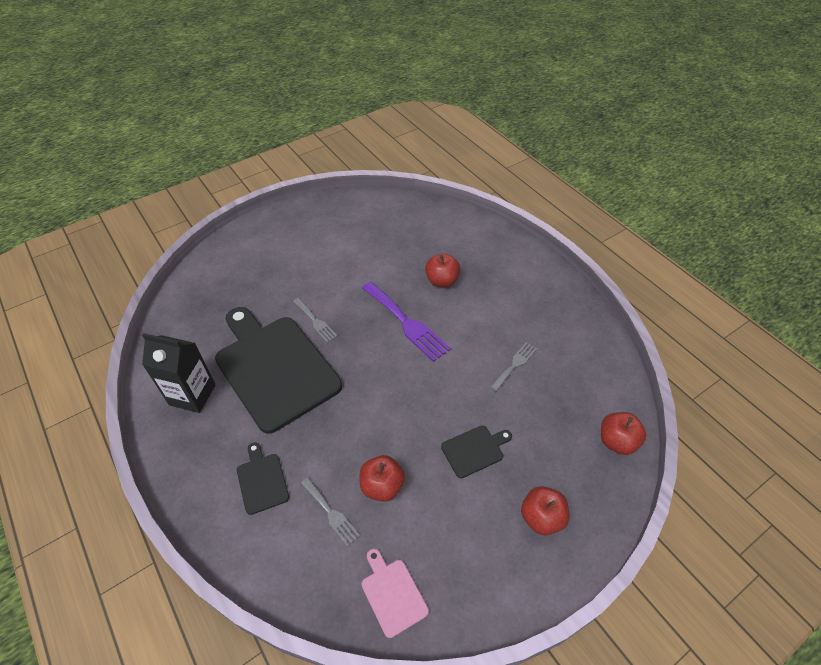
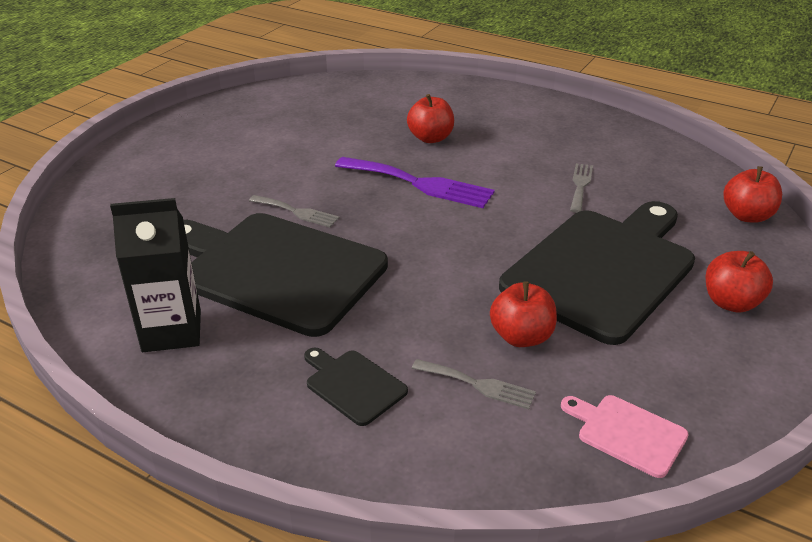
camera: 25 degrees left, 15 degrees down
black cutting board [441,426,512,478] -> black cutting board [499,201,695,345], size x2.38

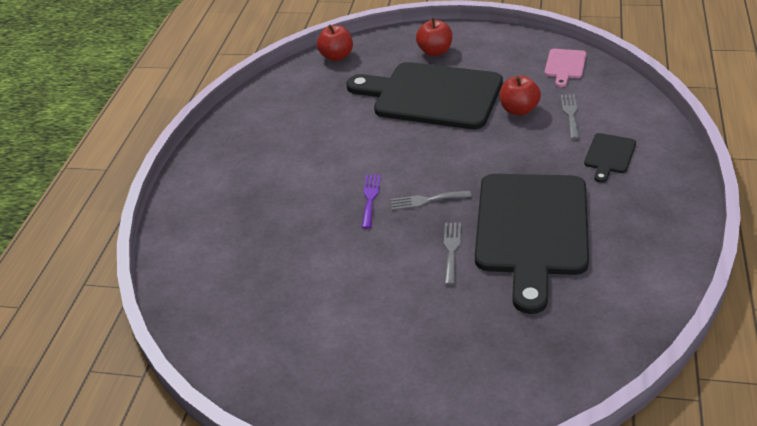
camera: 105 degrees left, 5 degrees up
black carton [110,198,201,352] -> none
purple fork [335,157,495,208] -> purple fork [361,174,381,229], size x0.56
red apple [407,94,454,143] -> none
grey fork [570,163,593,213] -> grey fork moved to [390,191,471,210]

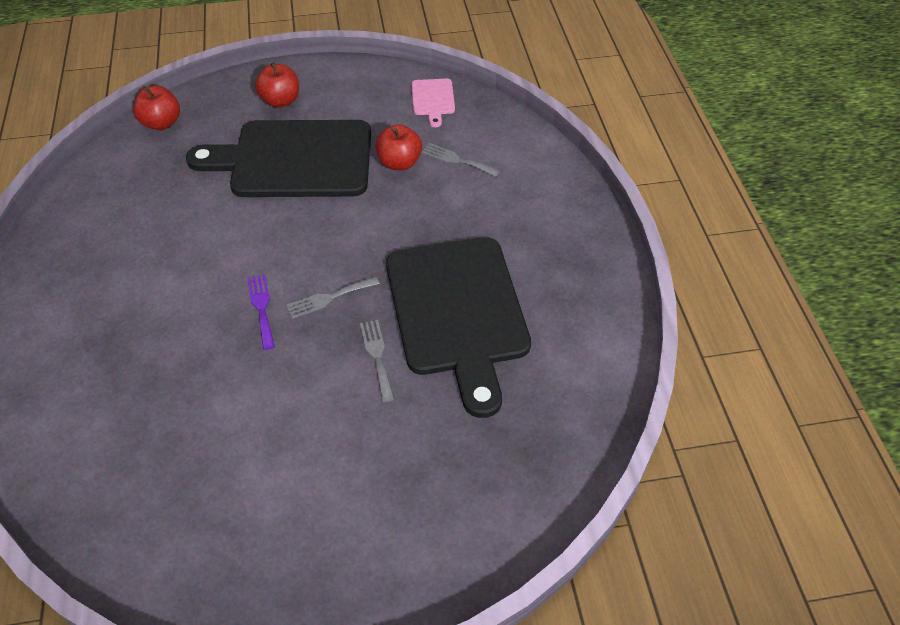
camera: 25 degrees left, 10 degrees up
grey fork [561,94,579,140] -> grey fork turned 45 degrees counterclockwise [422,143,500,177]
black cutting board [584,133,636,183] -> none

